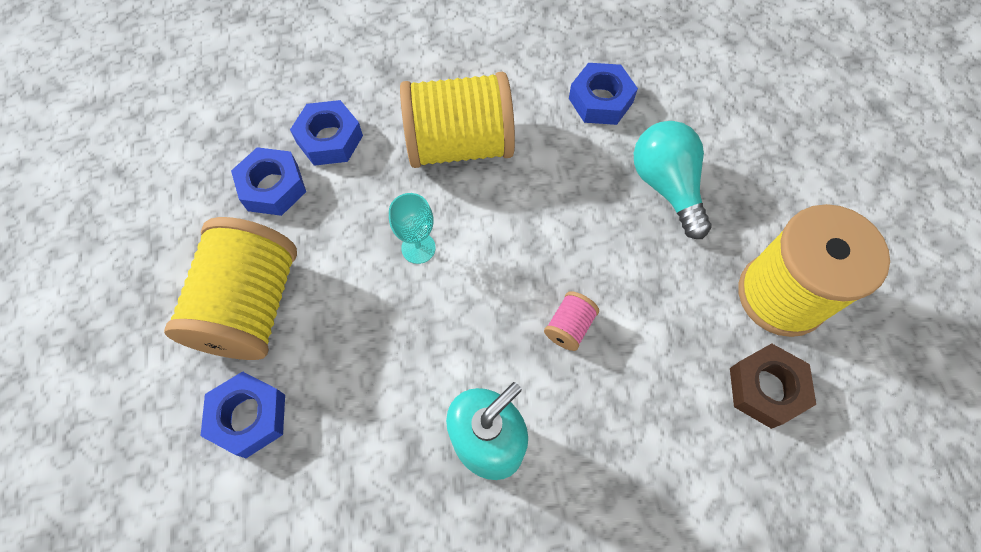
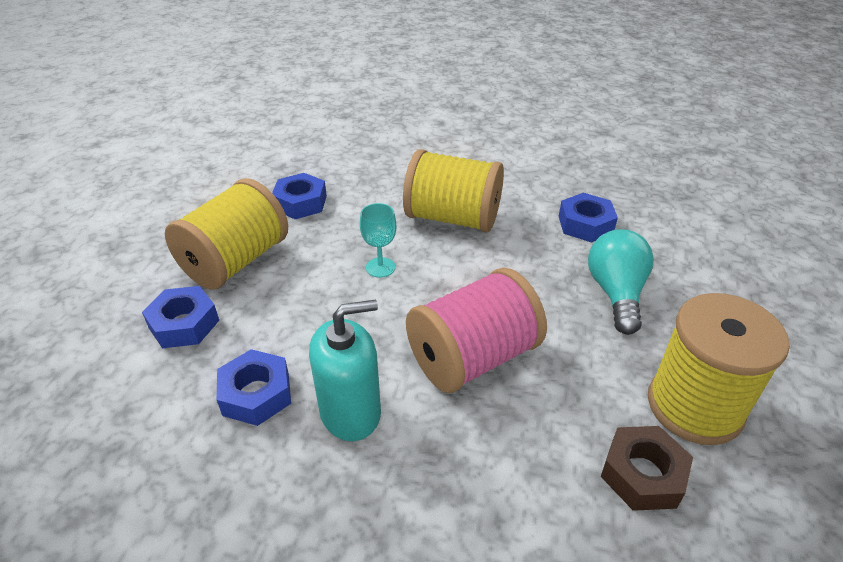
camera: 25 degrees right, 25 degrees down
blue nut [290,100,363,166] -> blue nut moved to [216,349,291,426]
pink spool [544,291,599,351] -> pink spool [406,268,547,393], size x2.43

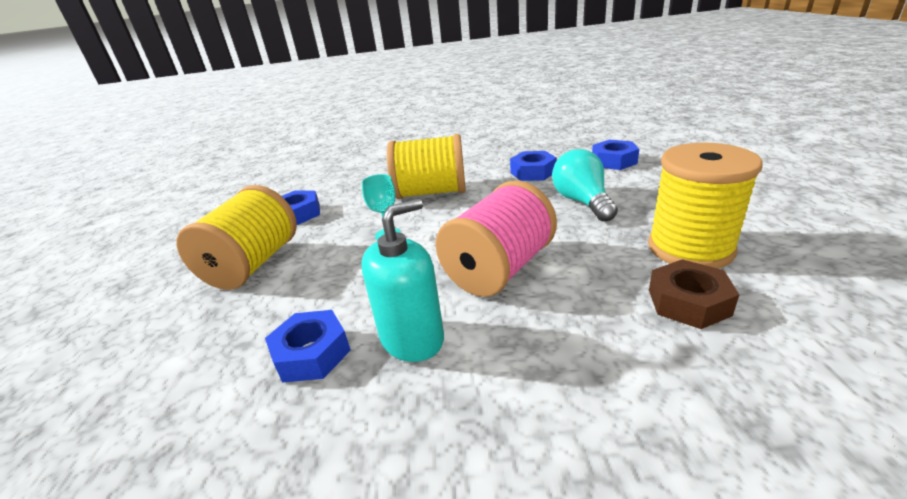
camera: 15 degrees left, 10 degrees down
blue nut [142,286,219,348] -> blue nut moved to [592,140,639,170]

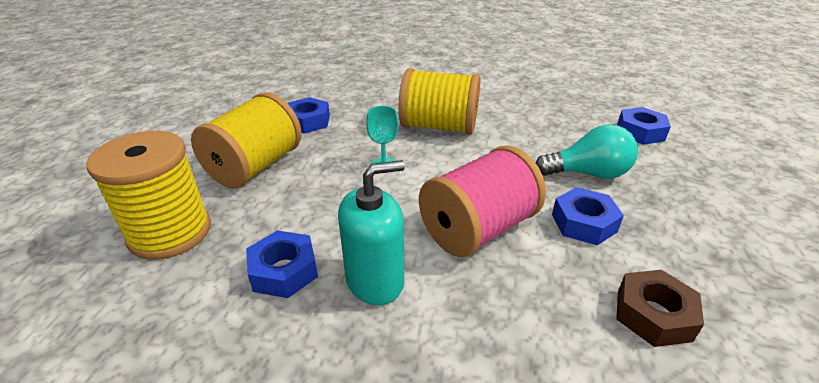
camera: 10 degrees right, 5 degrees up
blue nut [510,151,557,181] -> blue nut moved to [552,187,624,245]
turquoise light bulb [552,149,618,222] -> turquoise light bulb turned 90 degrees clockwise [536,124,638,179]
yellow spool [648,143,763,269] -> yellow spool moved to [86,131,211,260]

